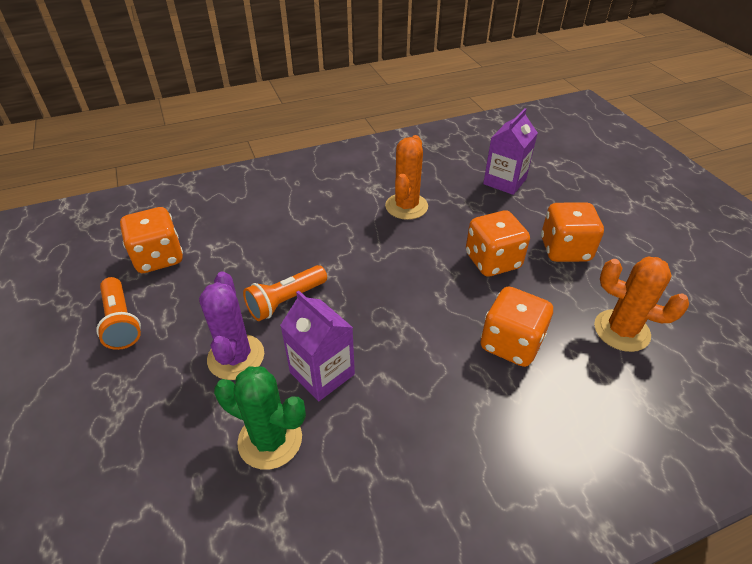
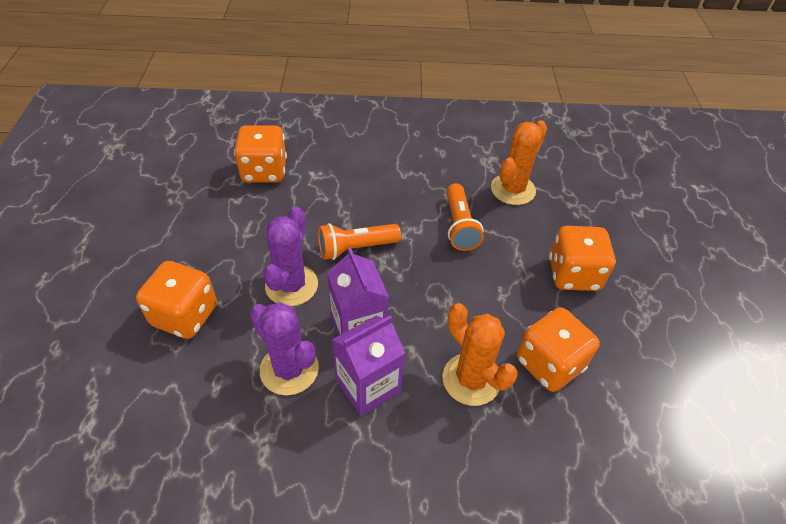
camera: 20 degrees right, 5 degrees up
orange flashlight [96,277,141,350] -> orange flashlight moved to [447,183,484,251]
green cactus [214,367,306,470] -> purple cactus [250,302,319,395]
purple carton [483,108,538,195] -> purple carton moved to [332,315,405,416]
orange dice [541,202,604,262] -> orange dice moved to [136,261,217,339]
orange cactus [594,257,689,352] -> orange cactus moved to [442,303,518,406]

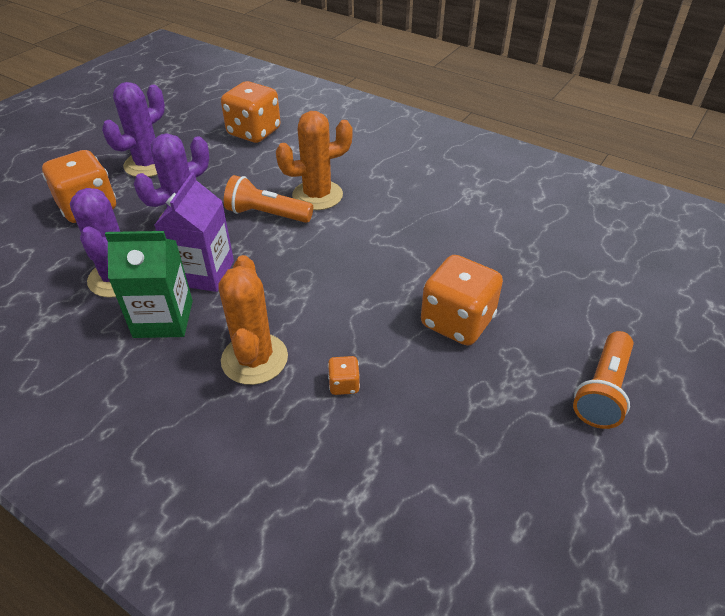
camera: 35 degrees right, 5 degrees down
purple carton [332,315,405,416] -> green carton [105,231,193,338]
orange flashlight [447,183,484,251] -> orange flashlight moved to [573,331,633,429]
orange cactus [491,120,547,205] -> orange cactus moved to [276,111,353,210]
orange dice [517,307,600,392] -> orange dice [328,356,360,395], size x0.44
none -> purple cactus [102,82,165,177]

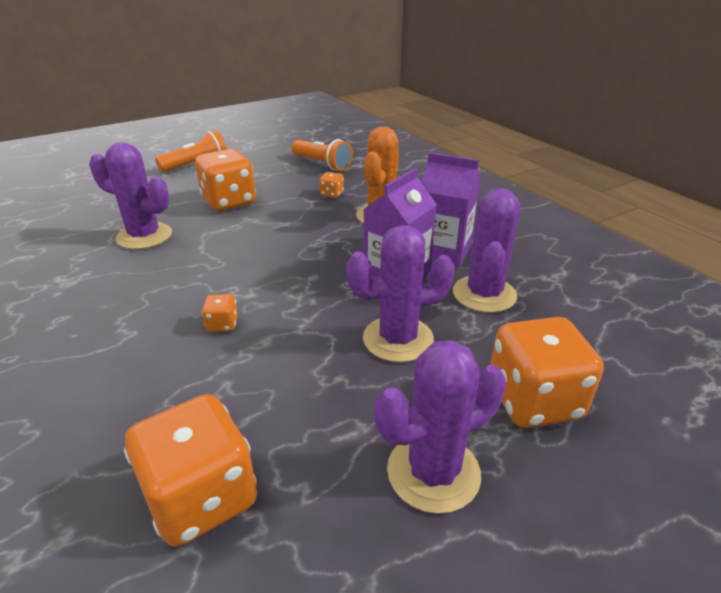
camera: 155 degrees left, 10 degrees down
green carton [105,231,193,338] -> purple carton [422,152,480,268]
orange flashlight [224,175,313,223] -> orange flashlight moved to [292,139,353,171]
orange cactus [276,111,353,210] -> orange dice [202,294,238,332]
none -> purple cactus [89,142,172,249]

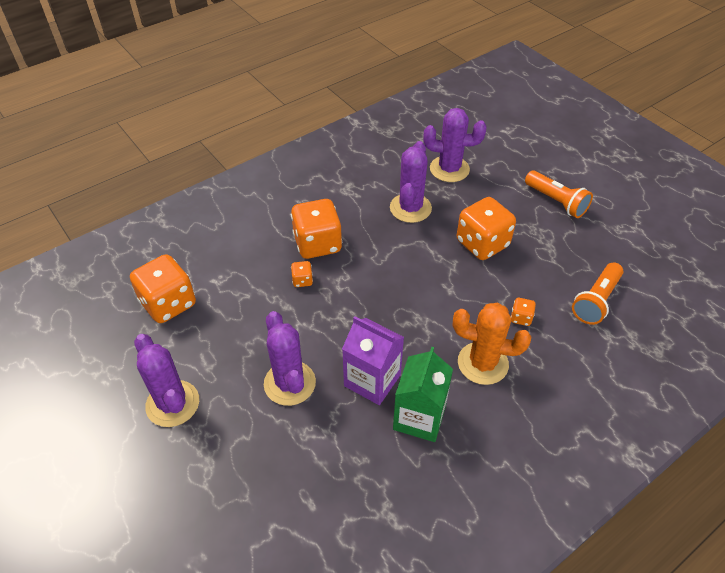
camera: 85 degrees right, 15 degrees up
purple carton [422,152,480,268] -> green carton [393,347,453,442]
purple cactus [453,188,520,313] -> purple cactus moved to [423,108,487,182]
orange dice [490,317,604,428] -> orange dice moved to [291,199,342,259]

